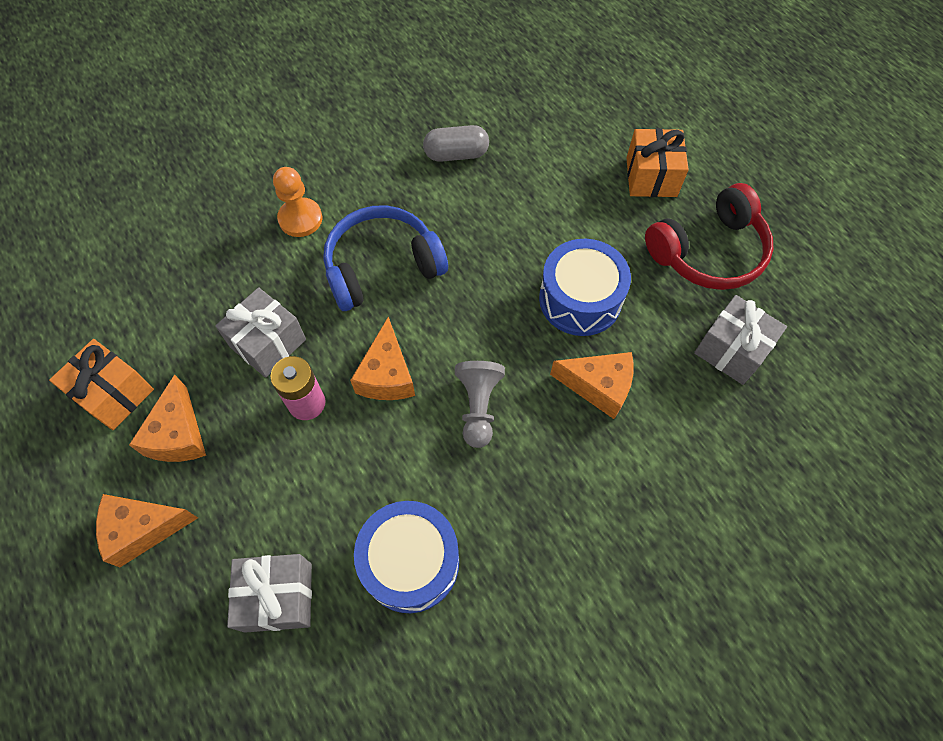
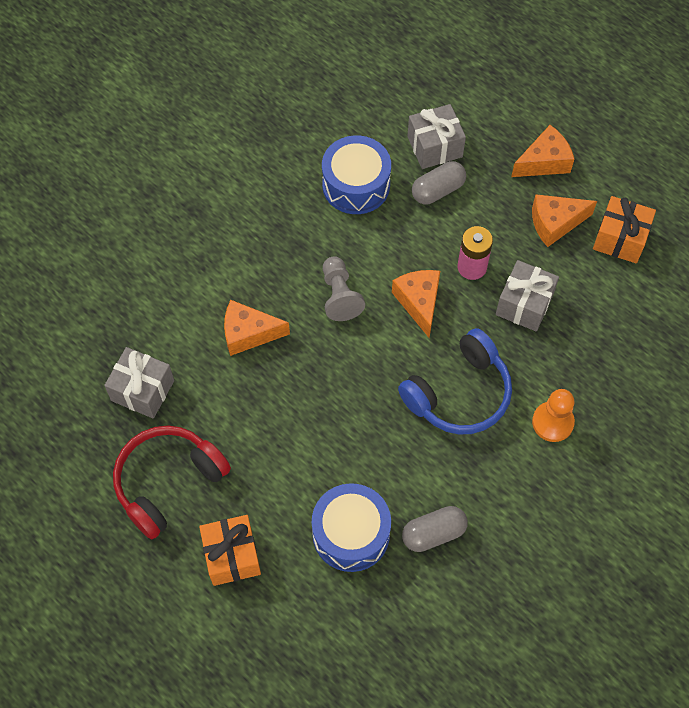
camera: 165 degrees right, 0 degrees up
orange cheese [129,374,206,462] -> orange cheese turned 90 degrees counterclockwise [532,194,597,247]
blue drum [539,239,631,336] -> blue drum moved to [312,483,391,572]
none -> grey capsule [412,161,466,205]

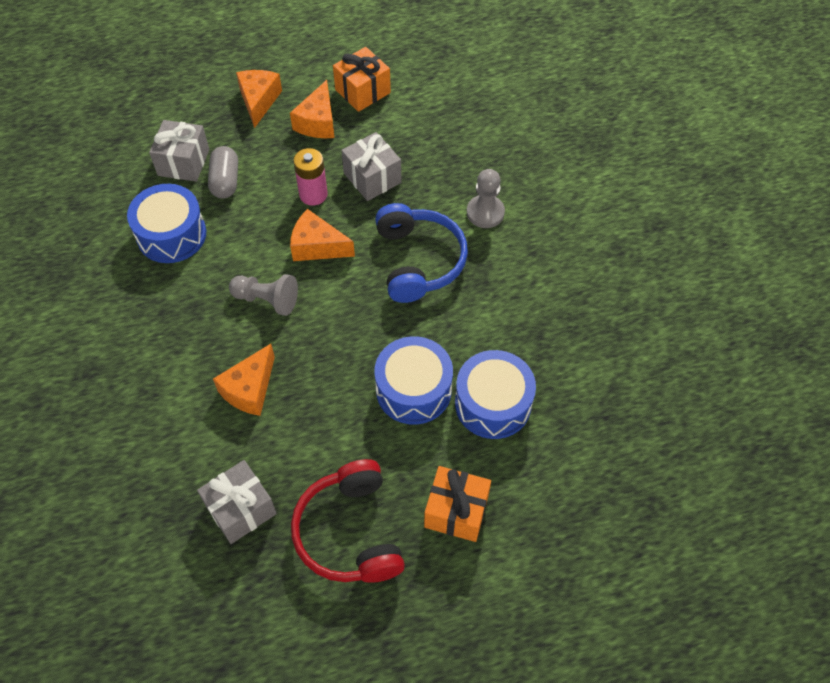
camera: 60 degrees left, 5 degrees down
grey capsule [402,506,468,552] -> none
orange pawn [532,389,575,442] -> grey pawn [467,169,505,228]
none -> blue drum [374,336,453,425]

